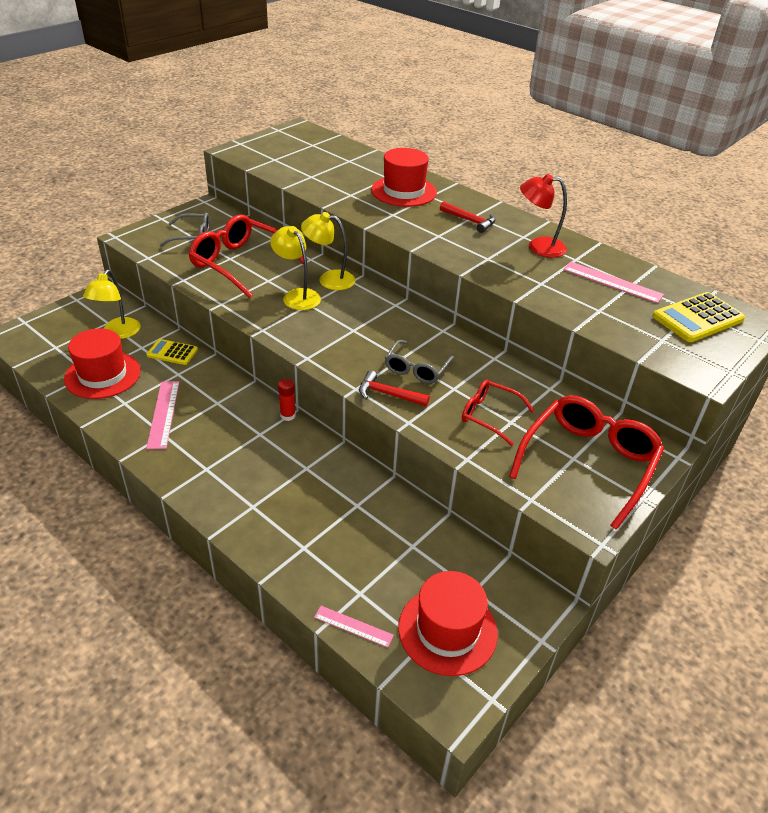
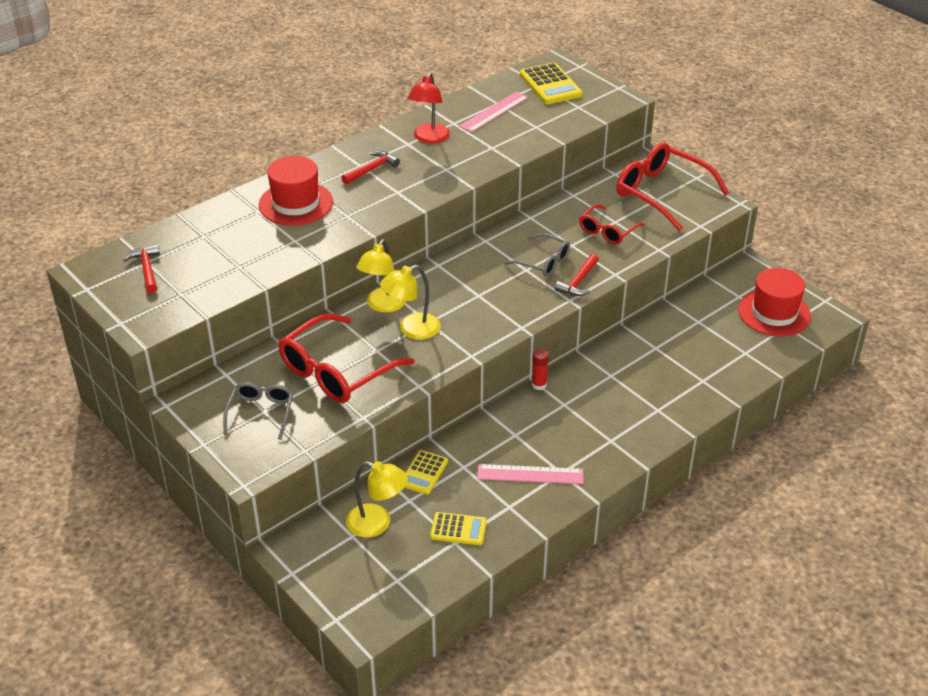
camera: 80 degrees left, 0 degrees up
red hat [64,328,141,399] -> yellow calculator [430,512,487,545]
pink ruler [314,606,394,648] -> none
none -> red hammer [124,244,160,293]

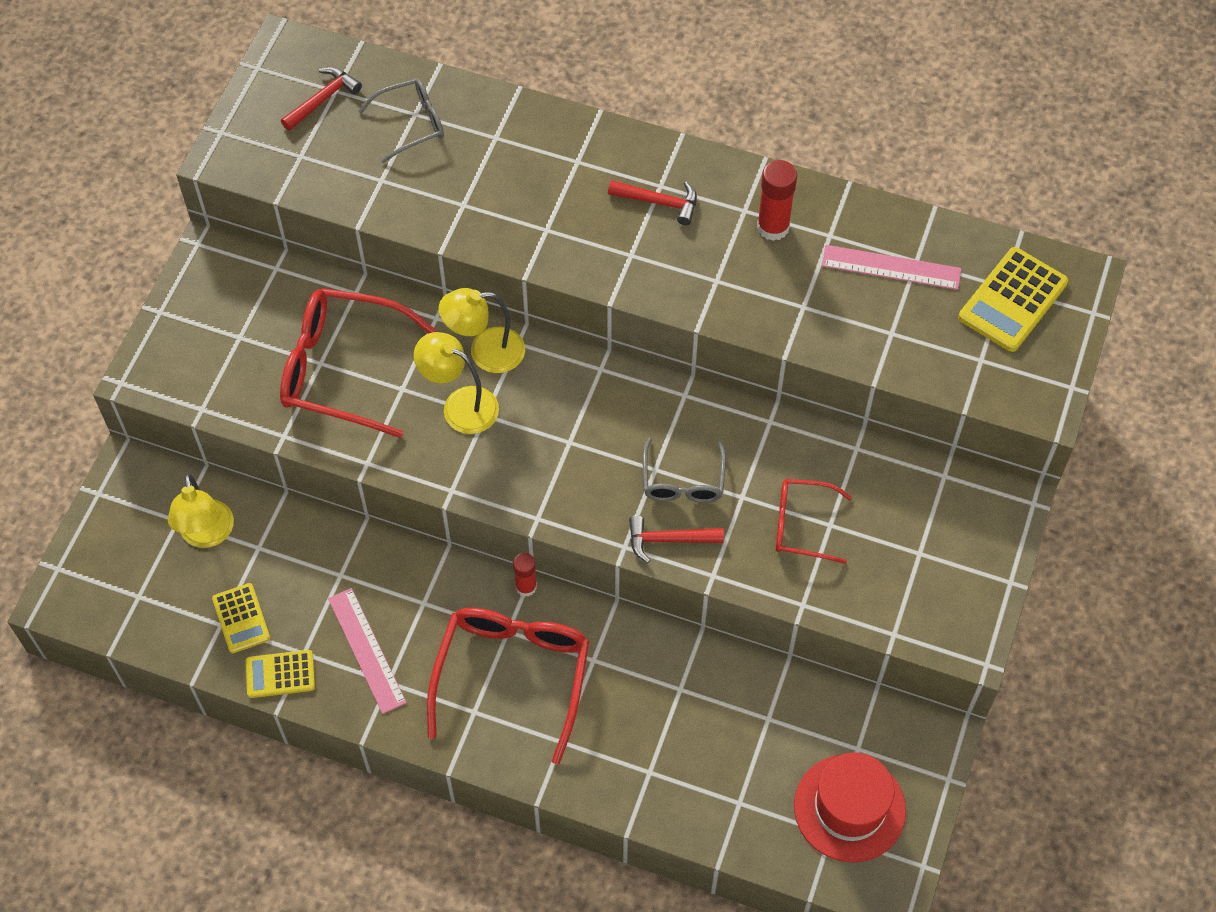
camera: 60 degrees right, 20 degrees up
grey glasses [223,382,293,440] -> grey glasses moved to [358,78,444,163]
red hat [259,156,333,225] -> none
yellow calculator [404,450,448,495] -> yellow calculator moved to [246,650,315,698]
red lamp [408,72,450,144] -> red glue stick [757,160,797,241]
red glasses [616,143,729,231] -> red glasses moved to [427,608,589,764]

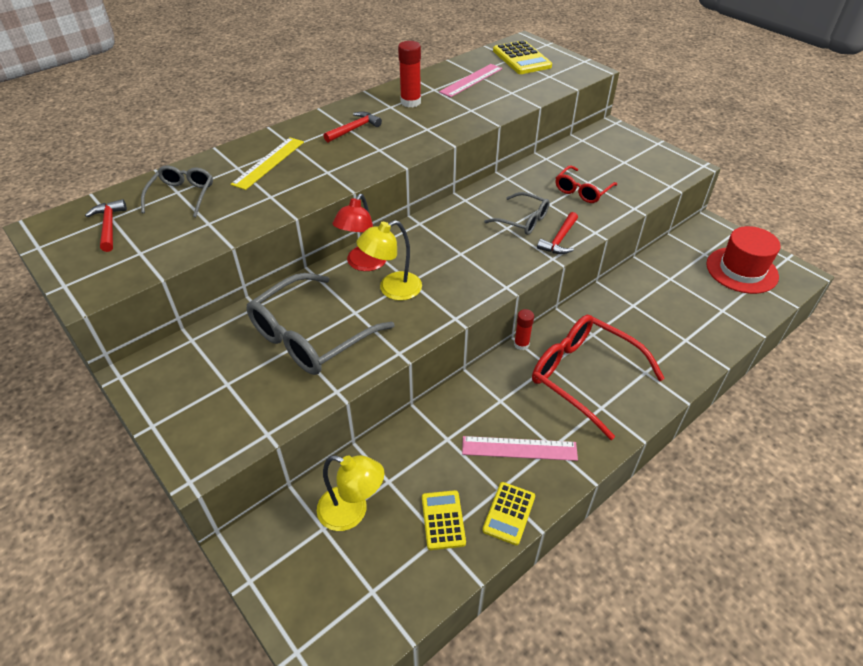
camera: 60 degrees left, 15 degrees down
yellow calculator [212,583,270,653] -> yellow calculator turned 105 degrees counterclockwise [422,490,466,550]
red glasses [280,288,436,438] -> grey glasses [247,273,395,375]
yellow lamp [439,288,525,373] -> red lamp [332,194,387,271]
none -> yellow ruler [230,137,304,190]

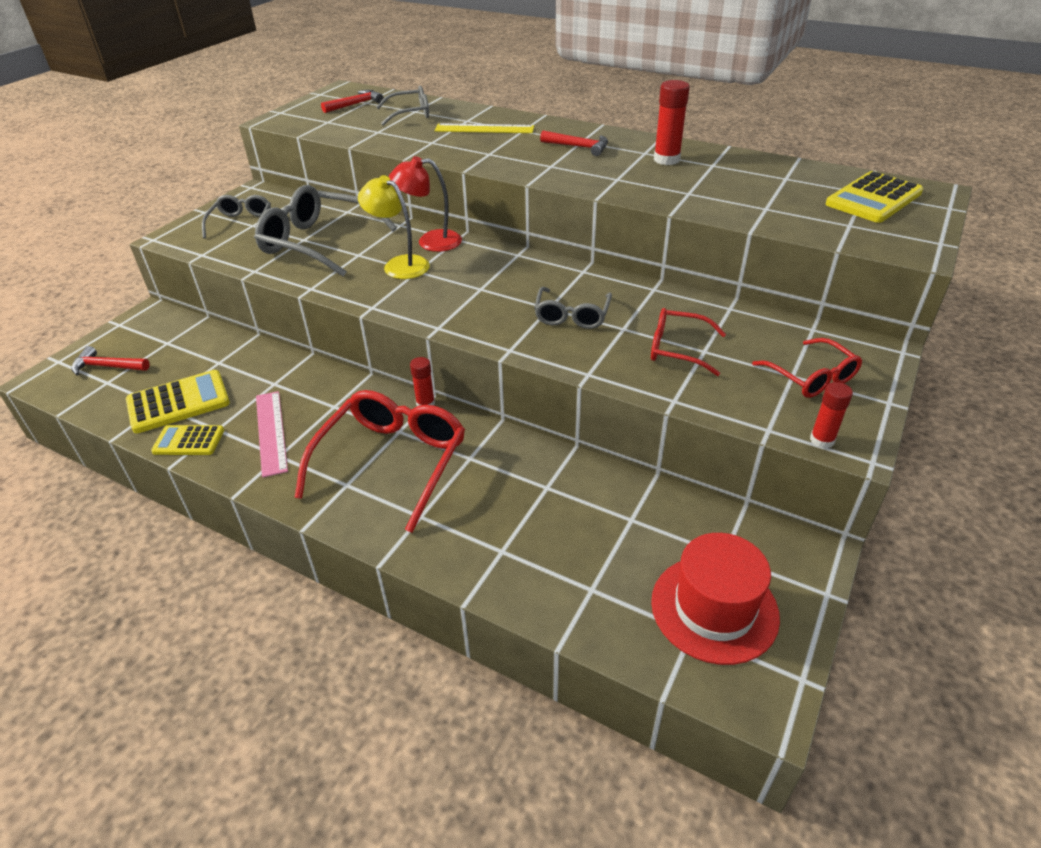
camera: 70 degrees right, 5 degrees down
yellow lamp [317,455,385,531] -> none
yellow calculator [422,490,466,550] -> yellow calculator [126,370,230,433], size x1.59
pink ruler [439,64,502,97] -> none
red hammer [537,212,578,254] -> red hammer moved to [71,346,150,376]
none -> grey glasses [202,195,271,239]
none -> red glasses [752,338,862,398]
none -> red glue stick [810,382,853,448]

